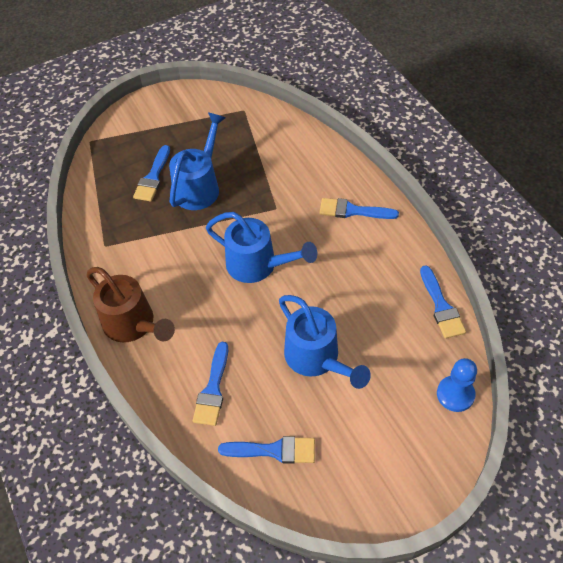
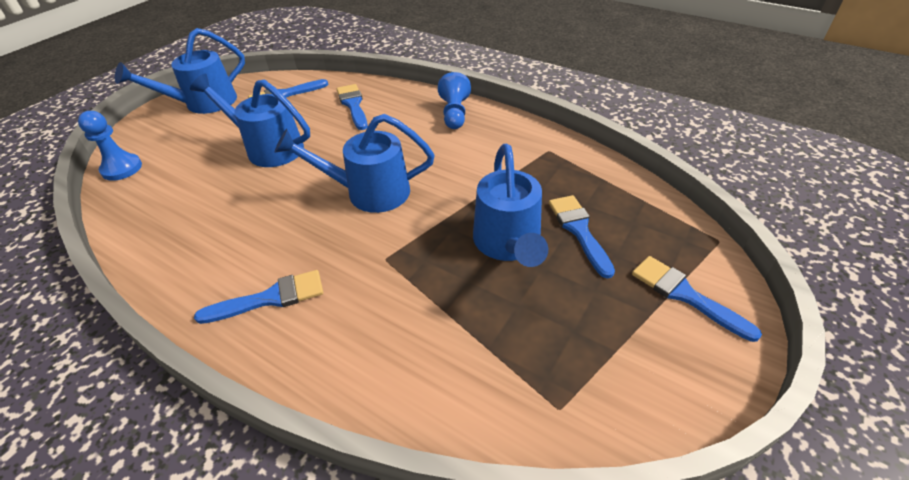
camera: 150 degrees right, 10 degrees down
brown watering can [86,267,175,342] -> blue pawn [438,72,471,129]
blue brush [420,265,466,339] -> blue brush moved to [632,256,762,342]
none -> blue watering can [115,28,245,114]

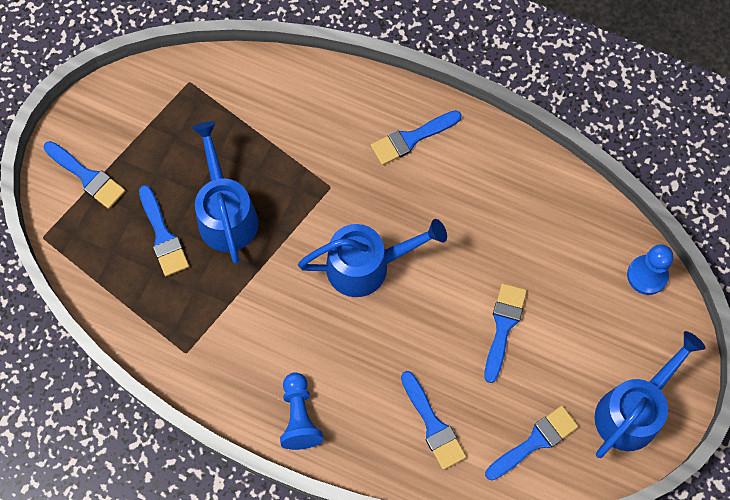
camera: 170 degrees right, 25 degrees up
blue watering can [190,74,310,167] -> blue brush [484,283,527,383]

